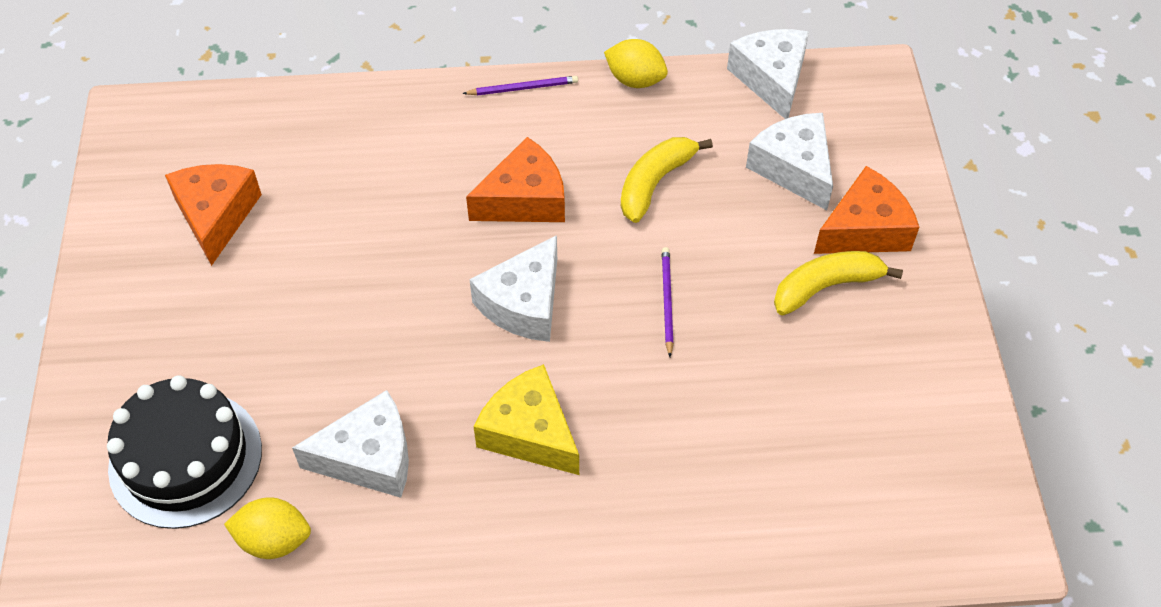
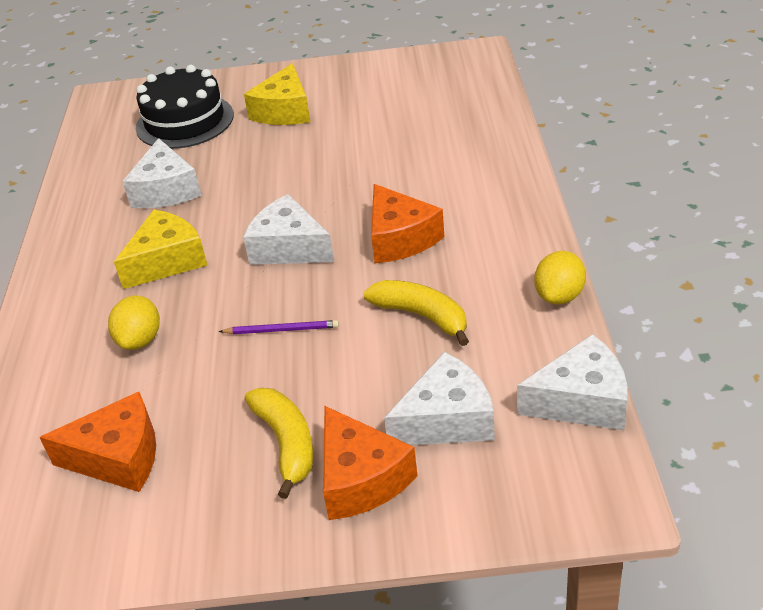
camera: 95 degrees right, 15 degrees down
orange cheese [165,164,262,266] -> orange cheese moved to [40,392,156,492]
yellow lemon [224,497,311,559] -> yellow lemon moved to [108,295,160,350]
purple pencil [462,76,578,95] -> none
none -> yellow cheese [244,63,310,125]

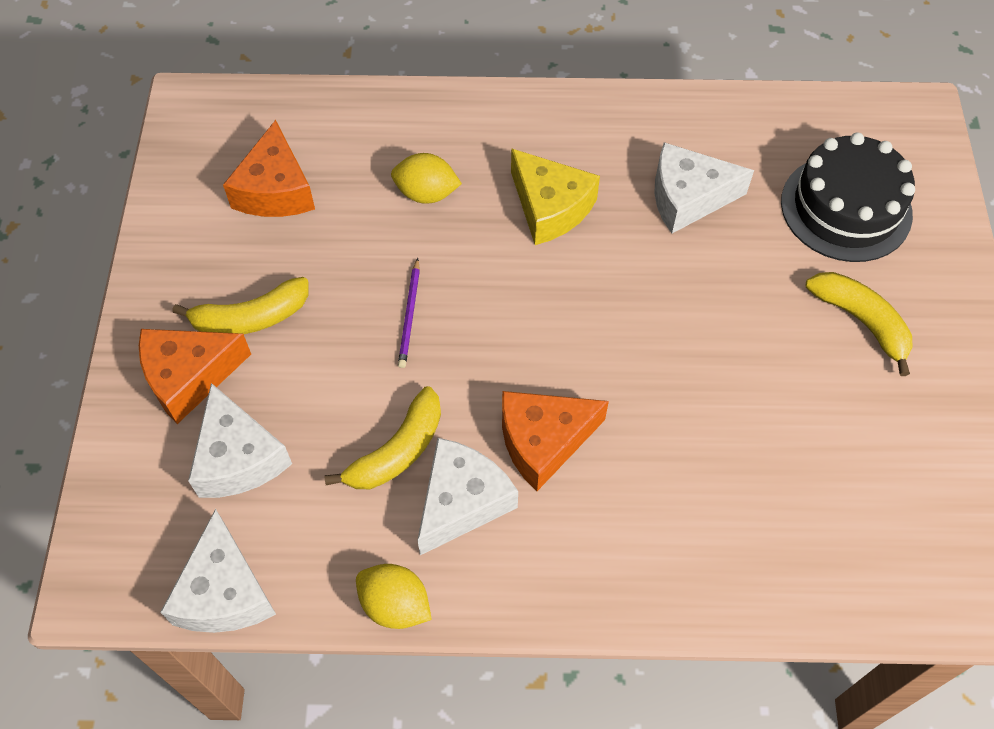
camera: 90 degrees right, 20 degrees up
white cheese [243,194,334,265] -> white cheese moved to [417,438,518,555]
yellow cheese [244,63,310,125] -> yellow banana [806,272,913,376]

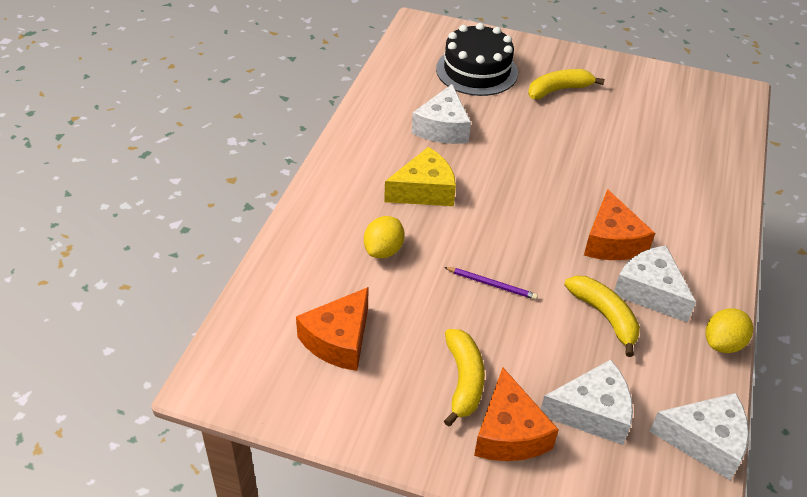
camera: 75 degrees left, 15 degrees down
orange cheese [223,120,315,217] -> orange cheese turned 105 degrees clockwise [296,287,368,371]

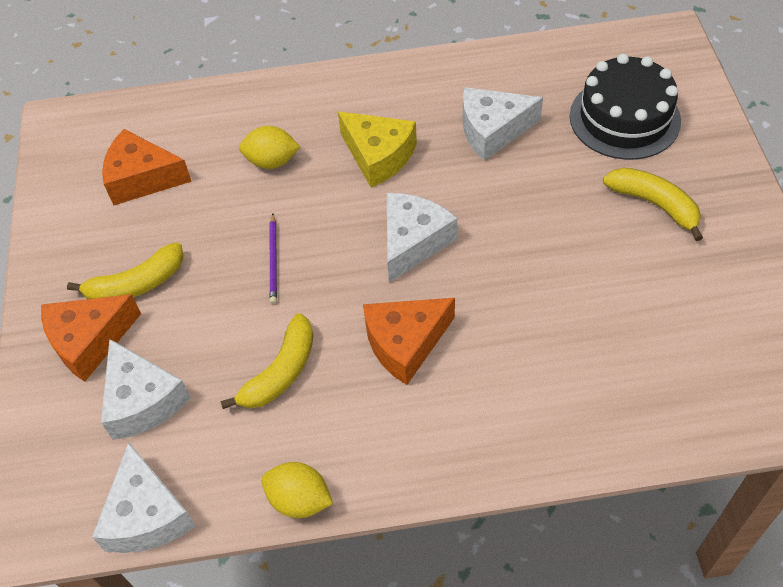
camera: 70 degrees right, 10 degrees up
white cheese [614,245,696,323] -> white cheese moved to [387,193,457,283]

